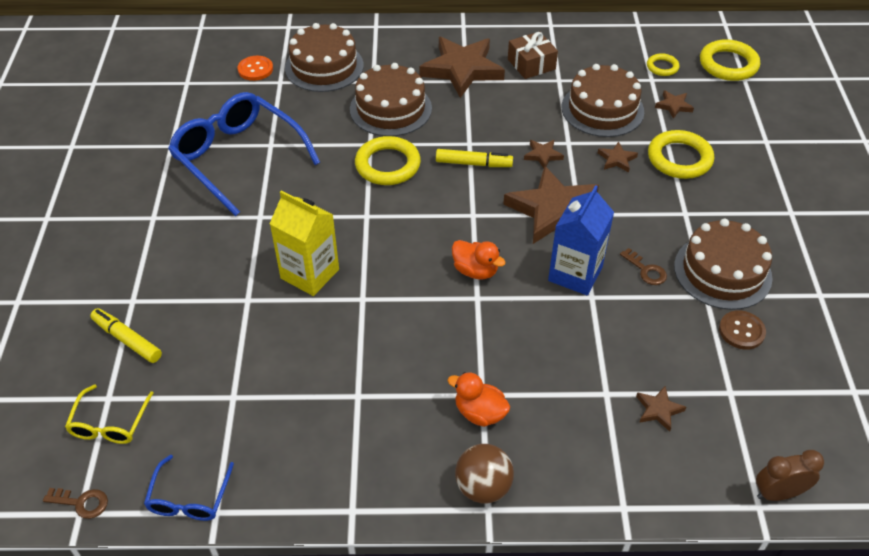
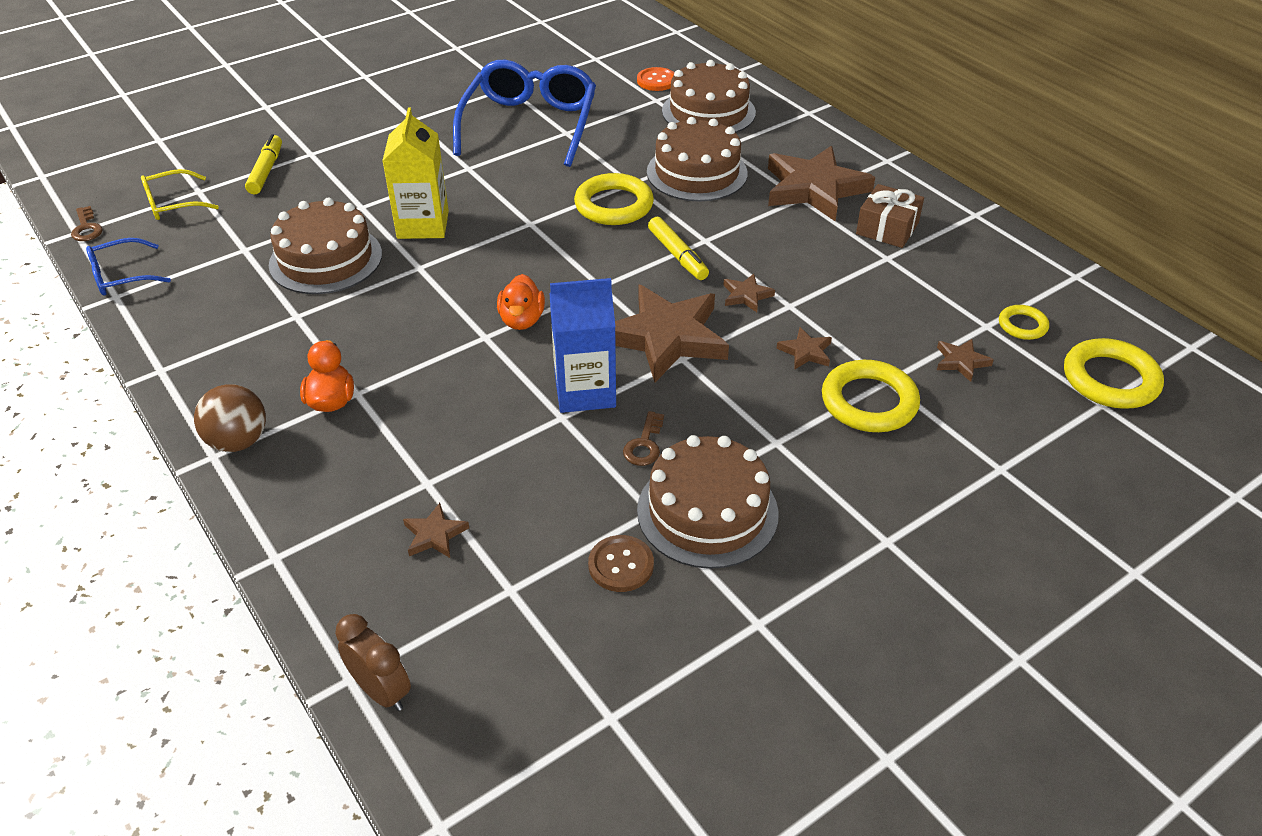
camera: 55 degrees right, 5 degrees down
brown cake [562,64,644,137] -> brown cake moved to [269,198,382,294]

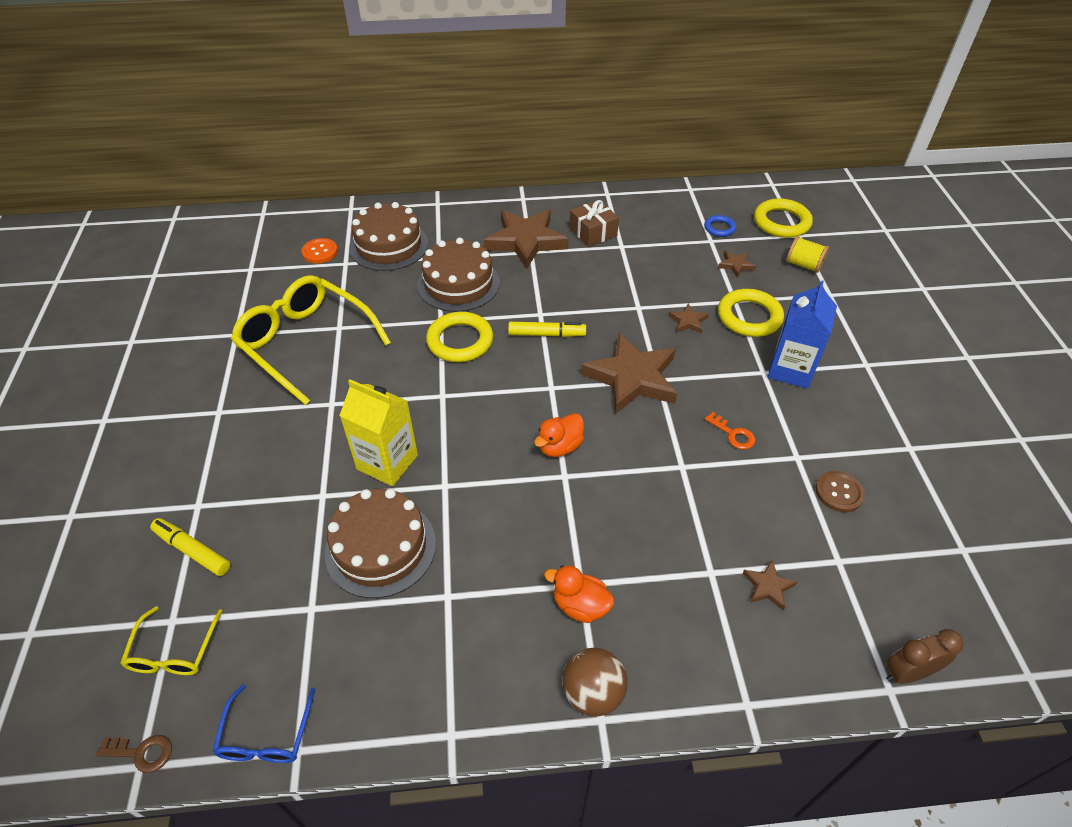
camera: 60 degrees left, 5 degrees up
blue glasses [453,60,596,167] -> yellow glasses [231,275,391,405]
orange duck [497,274,545,330] -> orange duck turned 105 degrees clockwise [534,413,584,457]
blue carton [549,278,616,413] -> blue carton moved to [767,280,837,389]
brown key [623,411,664,466] -> orange key [705,412,755,449]
brown cake [637,435,779,569] -> none
brown star [723,274,775,312] -> none
yellow ring [999,305,1049,340] -> blue ring [704,215,736,237]
none -> yellow spool [786,236,829,273]

